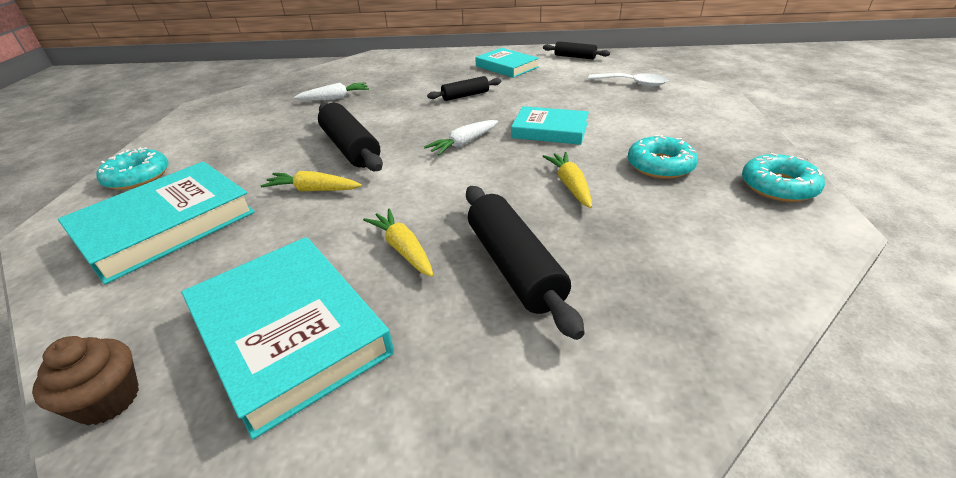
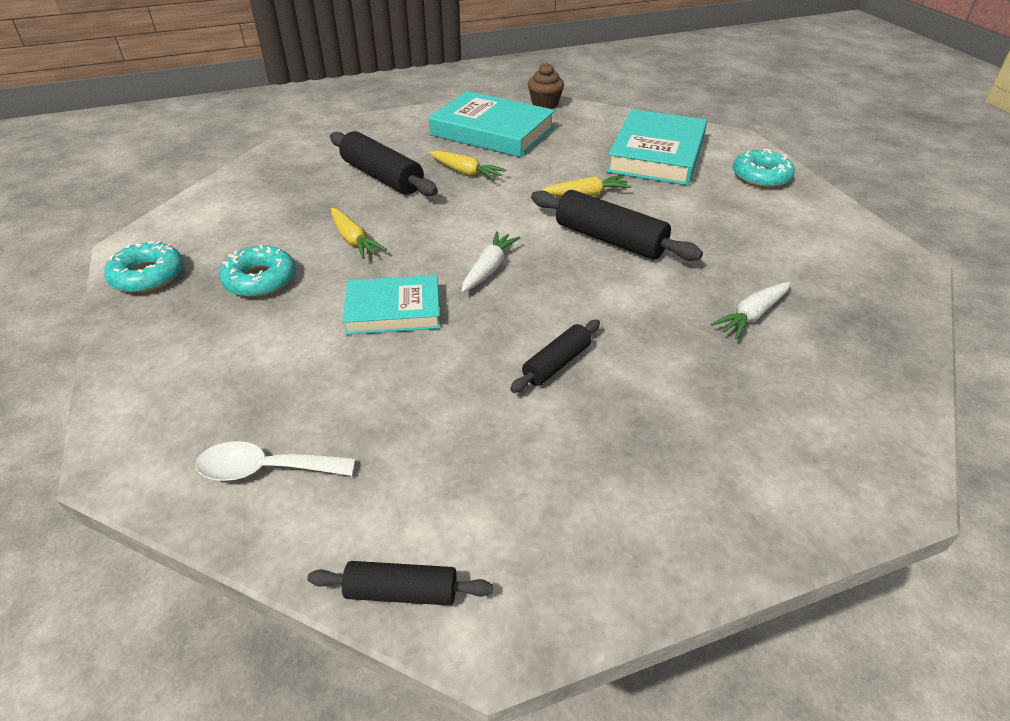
camera: 155 degrees right, 5 degrees up
turquoise book [475,48,539,78] -> none

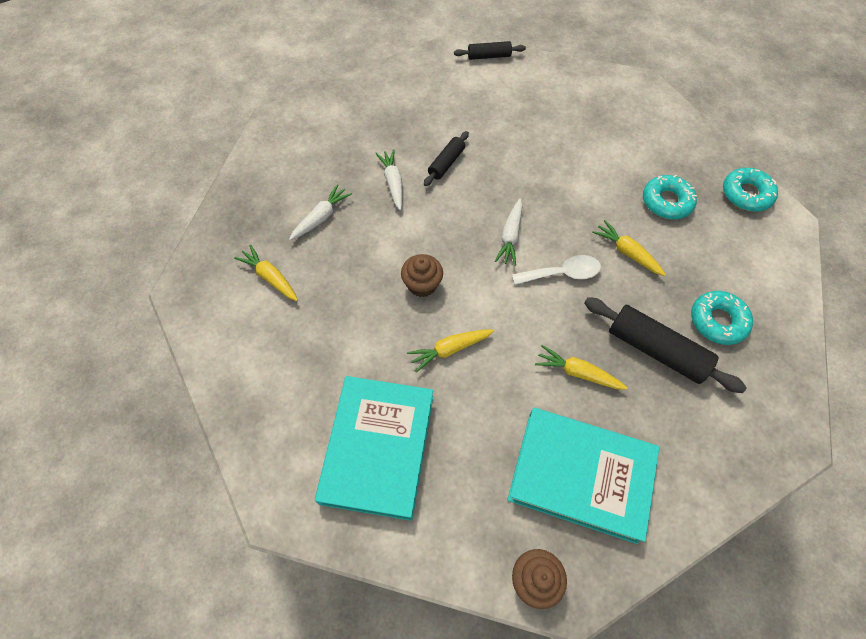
camera: 170 degrees right, 20 degrees up
white spoon [195,441,356,481] -> white spoon moved to [512,255,601,285]
turquoise book [343,275,440,335] -> none
black rolling pin [531,190,703,261] -> brown cupcake [401,254,443,297]
turquoise donut [733,149,795,188] -> turquoise donut moved to [691,291,753,345]
none -> yellow carrot [234,245,298,301]
none -> white carrot [375,149,403,210]

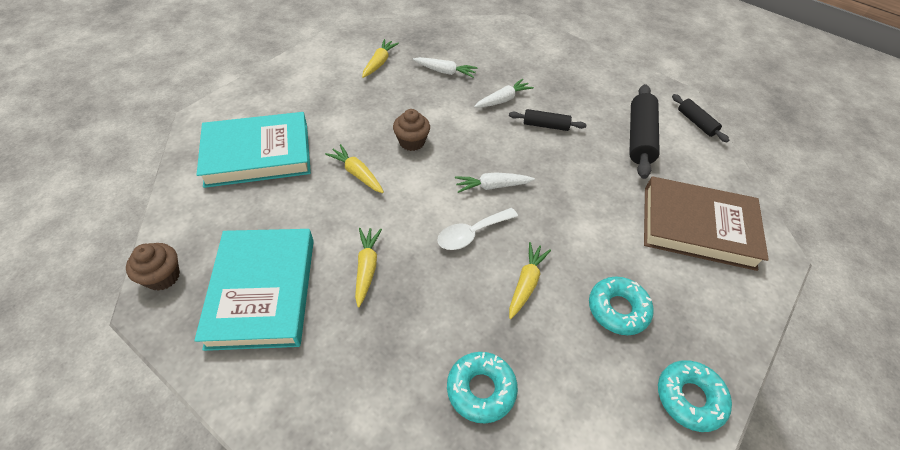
camera: 65 degrees right, 10 degrees down
white spoon [512,255,601,285] -> white spoon turned 90 degrees clockwise [437,208,518,250]
black rolling pin [584,297,747,393] -> black rolling pin moved to [629,84,660,179]
none -> brown book [644,176,769,271]

